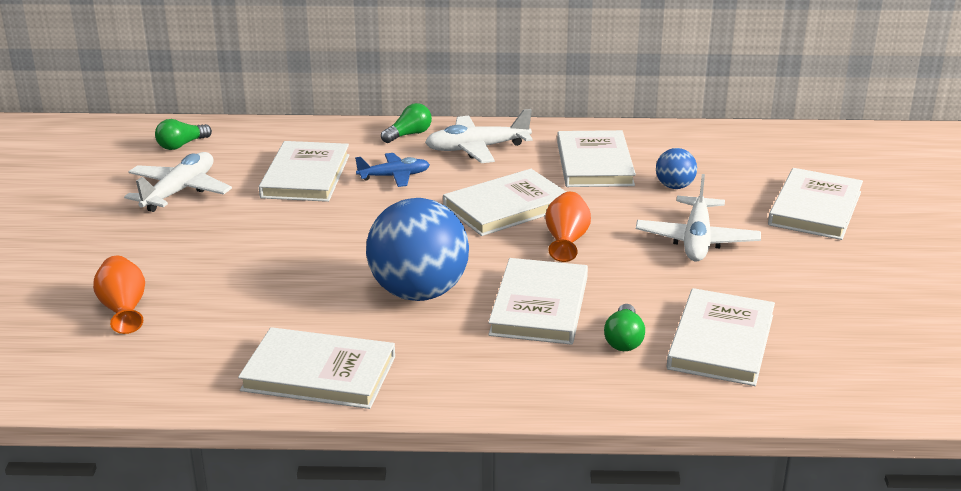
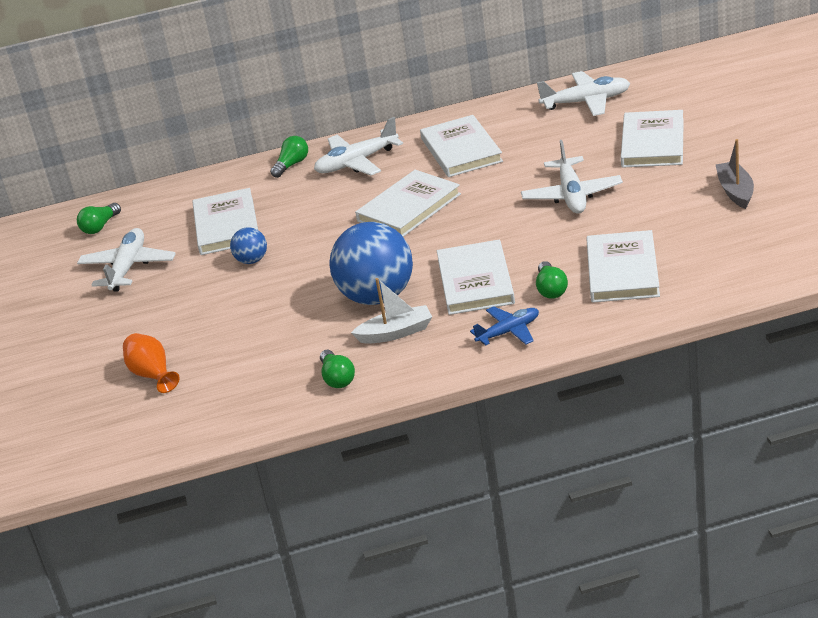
camera: 10 degrees left, 5 degrees up
white book [238,327,395,409] -> green light bulb [320,350,355,388]
blue plane [355,153,430,187] -> blue plane moved to [470,306,539,346]
orange vase [545,192,591,262] -> none
blue ball [656,148,697,189] -> blue ball moved to [230,227,267,264]
none -> white boat [351,278,432,344]
none -> white plane [537,71,630,116]
none -> grey boat [716,139,754,209]

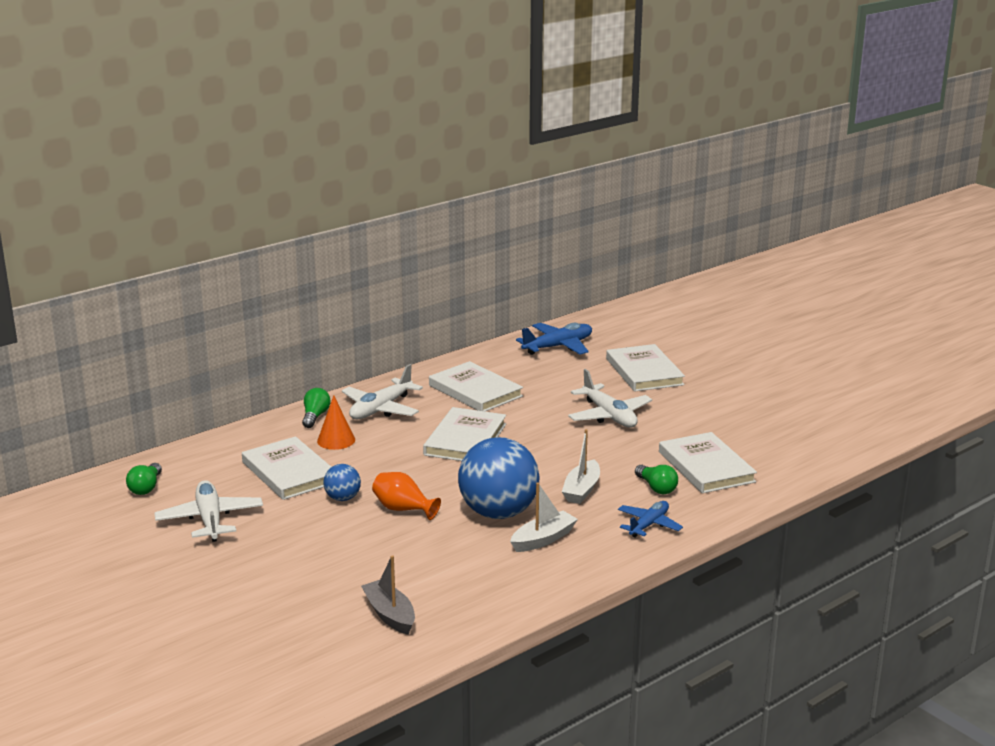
camera: 30 degrees left, 10 degrees down
orange vase [123,333,180,393] -> orange vase moved to [372,472,441,520]
green light bulb [320,350,355,388] -> none
white book [437,240,515,315] -> white boat [562,429,600,504]
white plane [537,71,630,116] -> blue plane [516,323,592,355]
grey boat [716,139,754,209] -> grey boat moved to [361,555,415,635]
none -> orange cone [317,396,355,450]

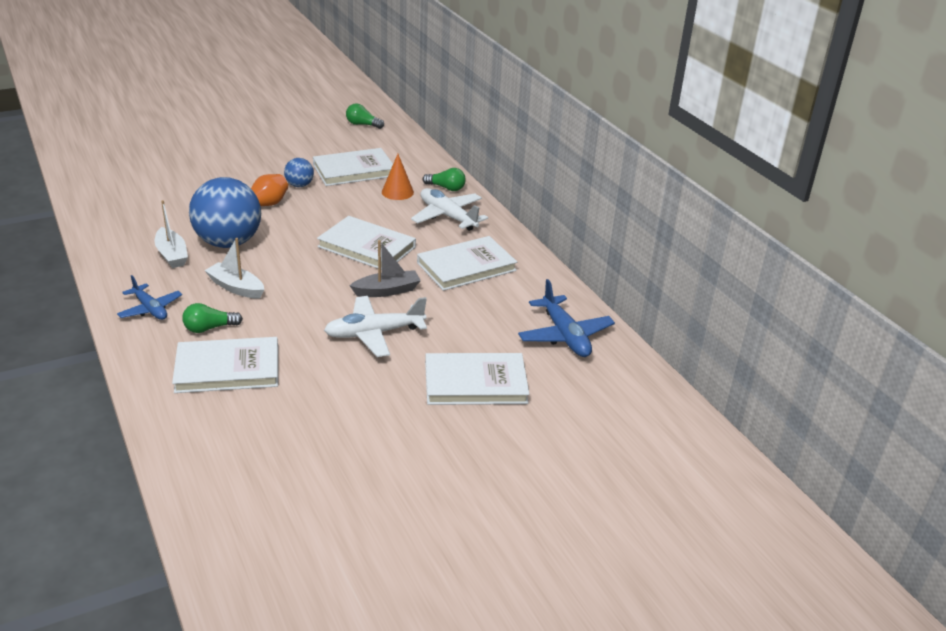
camera: 100 degrees right, 10 degrees up
white plane [154,480,263,542] -> none
grey boat [361,555,415,635] -> grey boat moved to [349,240,421,297]

